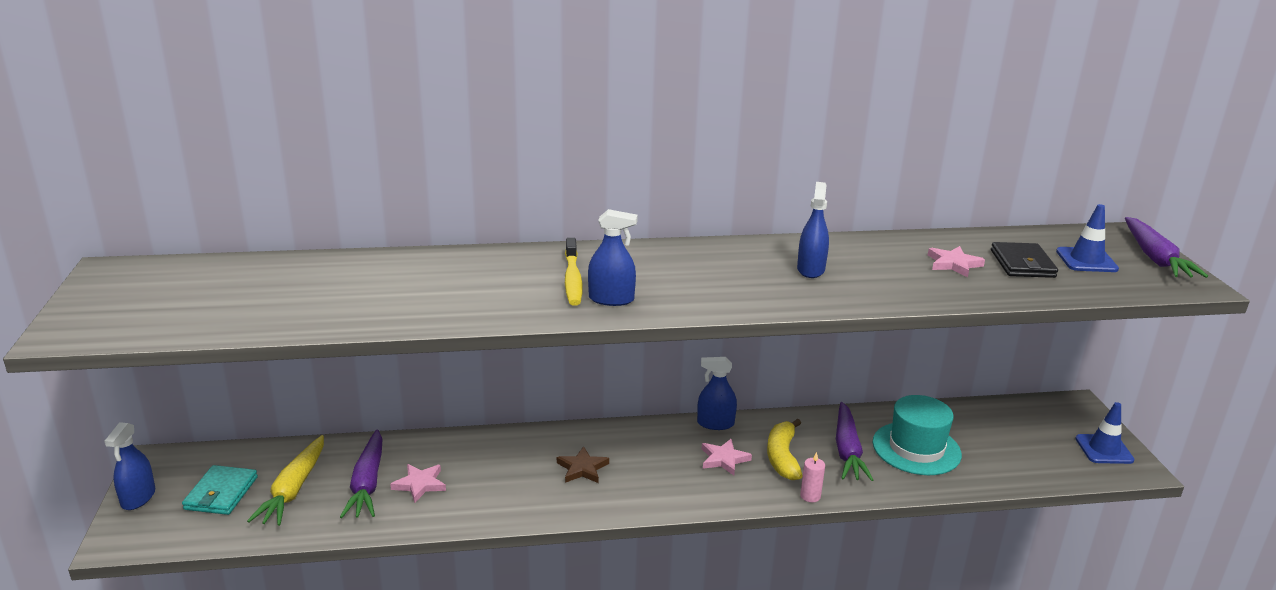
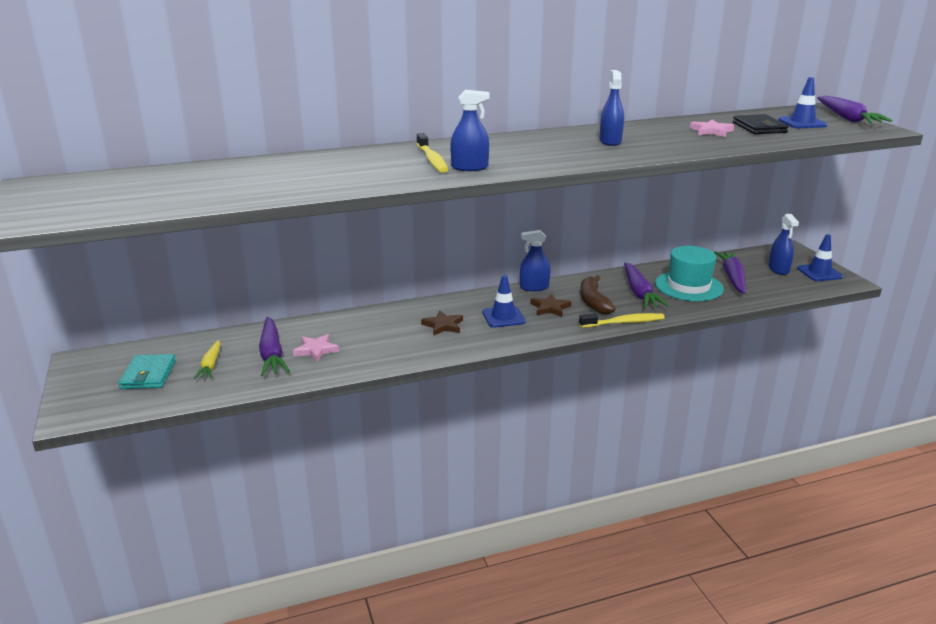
camera: 10 degrees left, 0 degrees up
blue spray bottle [104,422,155,510] -> blue spray bottle moved to [768,214,799,275]
yellow carrot [247,435,324,526] -> yellow carrot [194,340,220,379], size x0.61
pink star [702,439,752,475] -> brown star [530,294,571,317]
yellow banana [767,419,803,480] -> brown banana [580,275,615,314]
pink candle [800,452,825,502] -> yellow toothbrush [579,313,665,328]
none -> blue traffic cone [482,275,526,328]
none -> purple carrot [714,251,746,294]

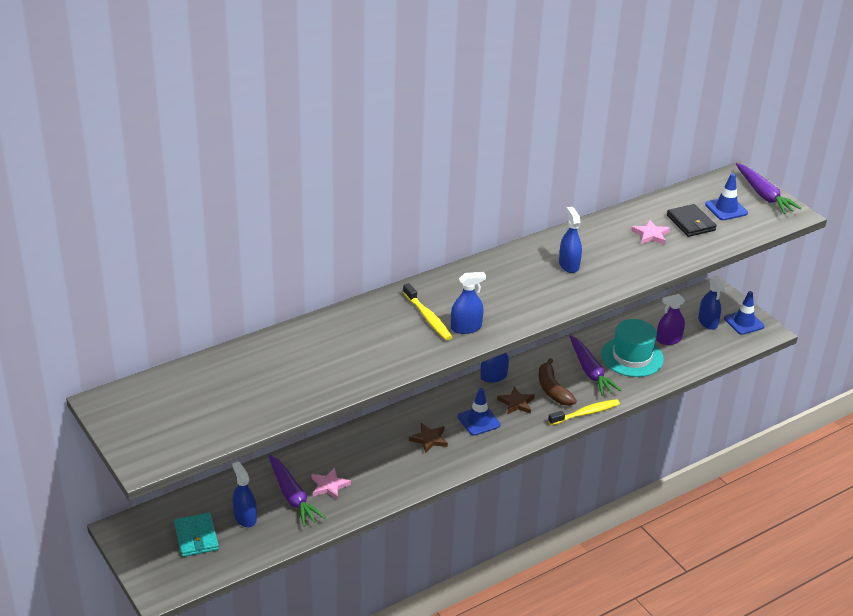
camera: 15 degrees left, 10 degrees up
yellow carrot [194,340,220,379] -> blue spray bottle [232,461,257,527]
purple carrot [714,251,746,294] -> purple spray bottle [656,294,685,345]

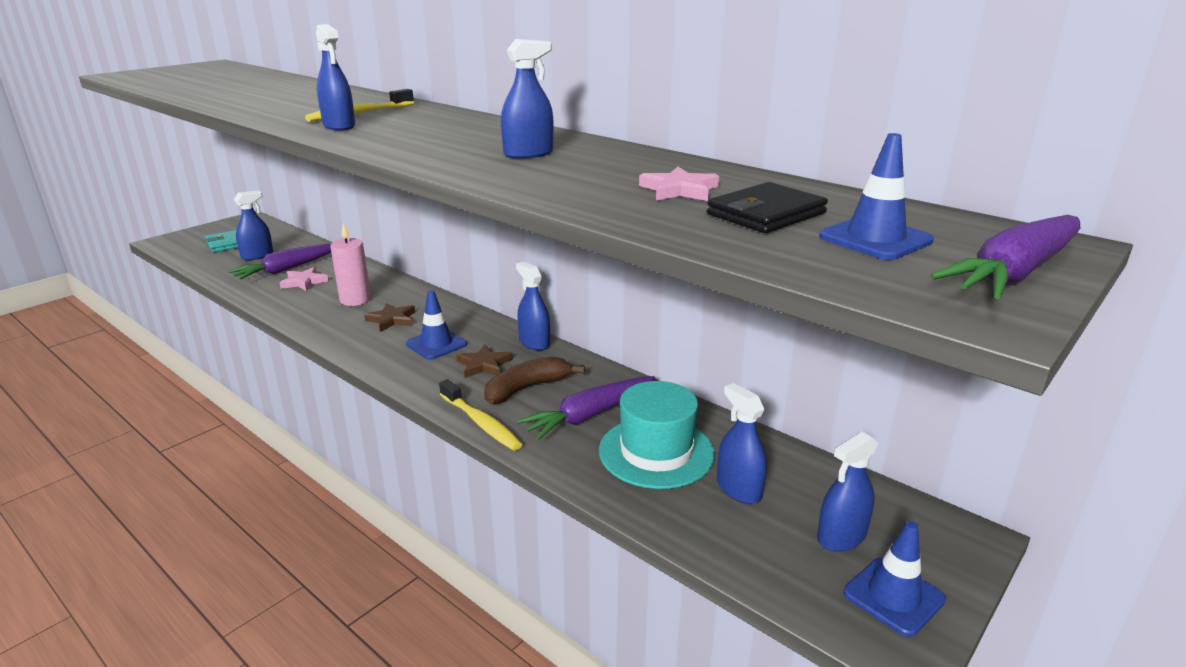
camera: 75 degrees right, 10 degrees down
purple spray bottle [656,294,685,345] -> blue spray bottle [717,383,767,504]
none -> pink candle [330,223,371,306]

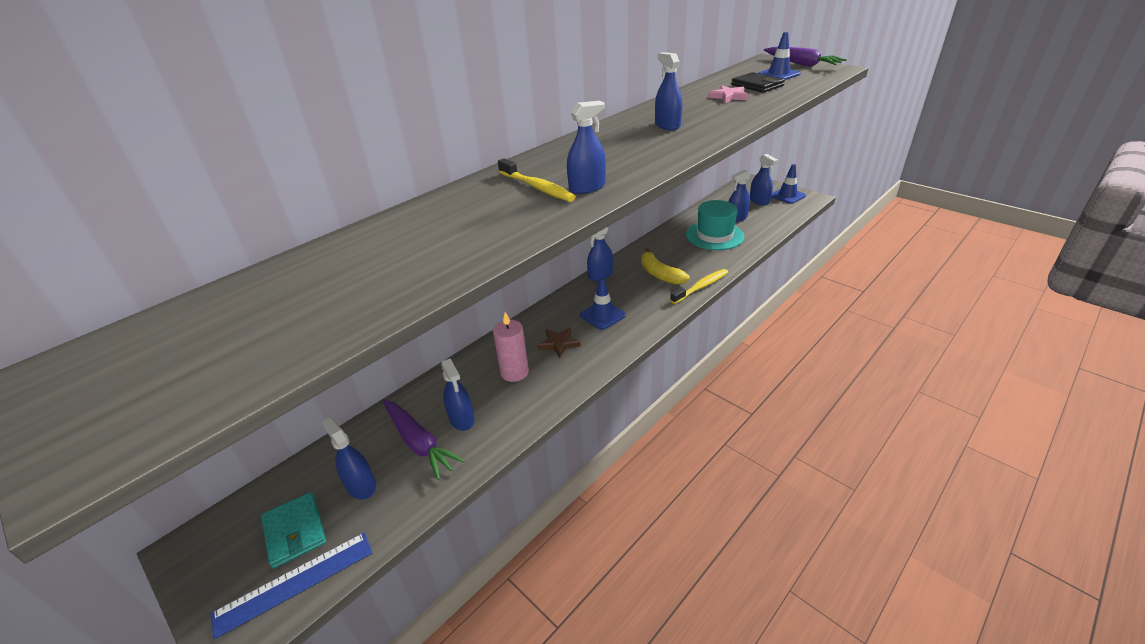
camera: 85 degrees left, 10 degrees up
pink star [280,267,328,291] -> blue spray bottle [441,358,475,431]
brown star [456,344,513,378] -> none
brown banana [484,357,585,404] -> yellow banana [641,248,690,284]
purple carrot [517,376,655,440] -> none
none -> blue ruler [211,532,373,639]

